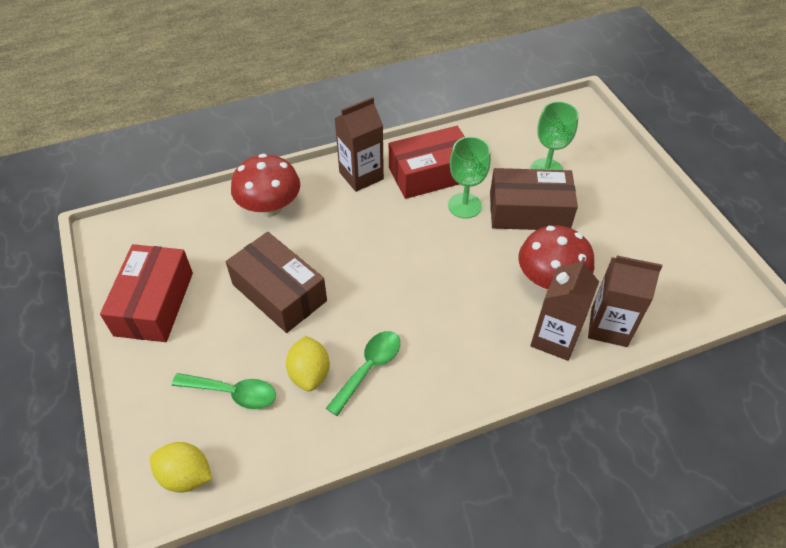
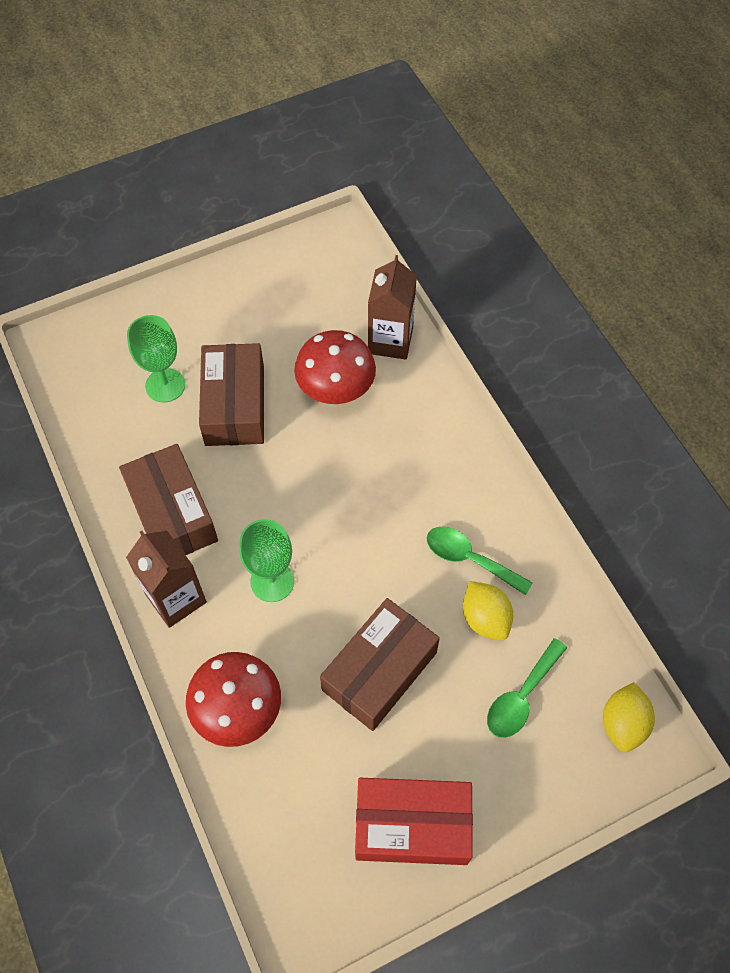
camera: 95 degrees left, 10 degrees up
green spoon [172,373,276,409] -> green spoon turned 150 degrees counterclockwise [487,638,567,738]
yellow lemon [286,336,330,391] -> yellow lemon turned 75 degrees clockwise [463,581,513,640]
red box [389,126,465,199] -> brown box [119,444,218,555]
green goblet [448,137,491,218] -> green goblet moved to [239,519,294,602]
brown carton [530,257,599,361] -> none

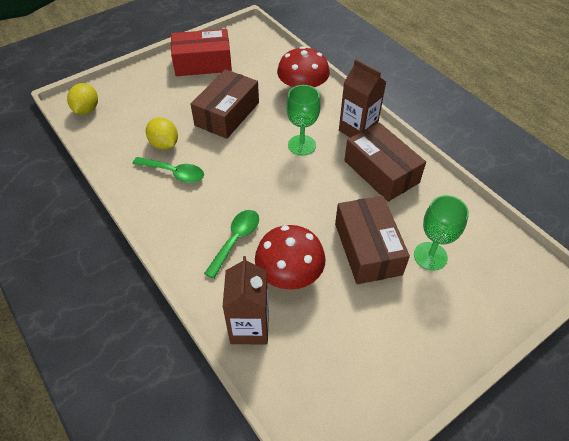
camera: 170 degrees right, 10 degrees down
green spoon [487,638,567,738] -> green spoon moved to [204,210,259,279]

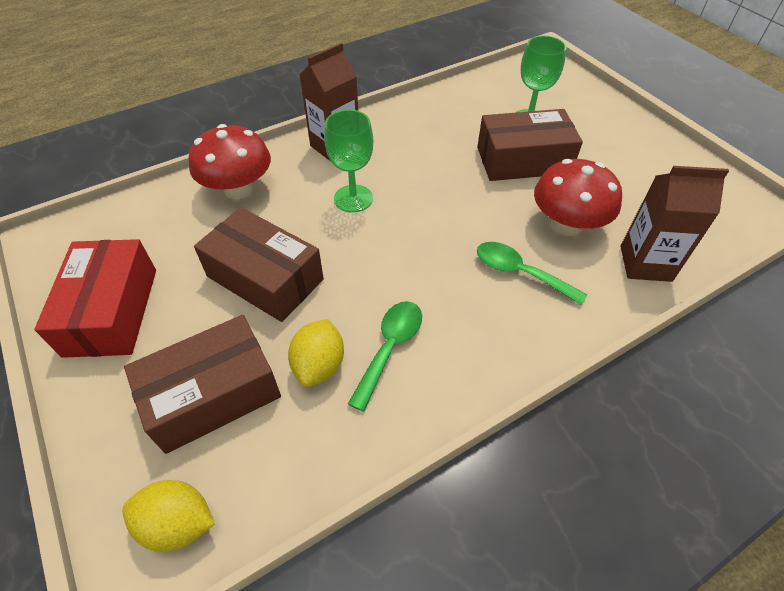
camera: 85 degrees left, 0 degrees up
yellow lemon [146,117,178,150] -> yellow lemon turned 45 degrees counterclockwise [288,319,344,387]
brown box [344,123,426,202] -> brown box moved to [124,315,281,454]

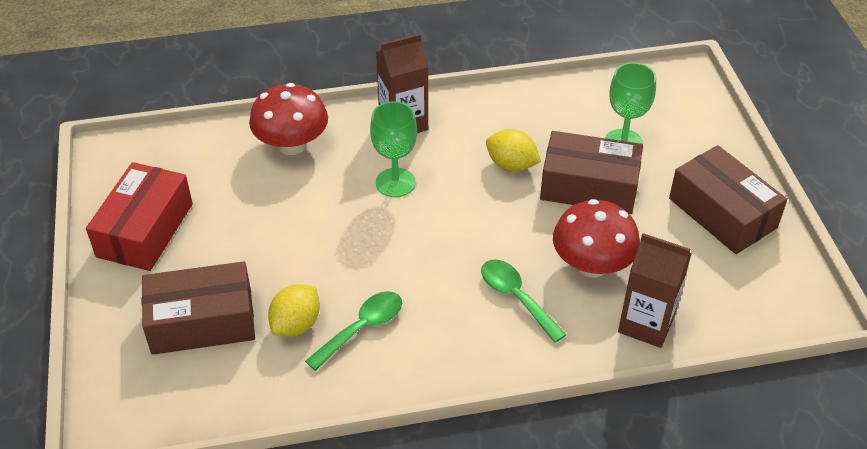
camera: 20 degrees right, 5 degrees down
yellow lemon [122,480,215,552] -> yellow lemon moved to [486,129,541,172]
brown box [194,207,324,322] -> brown box moved to [669,145,787,254]

